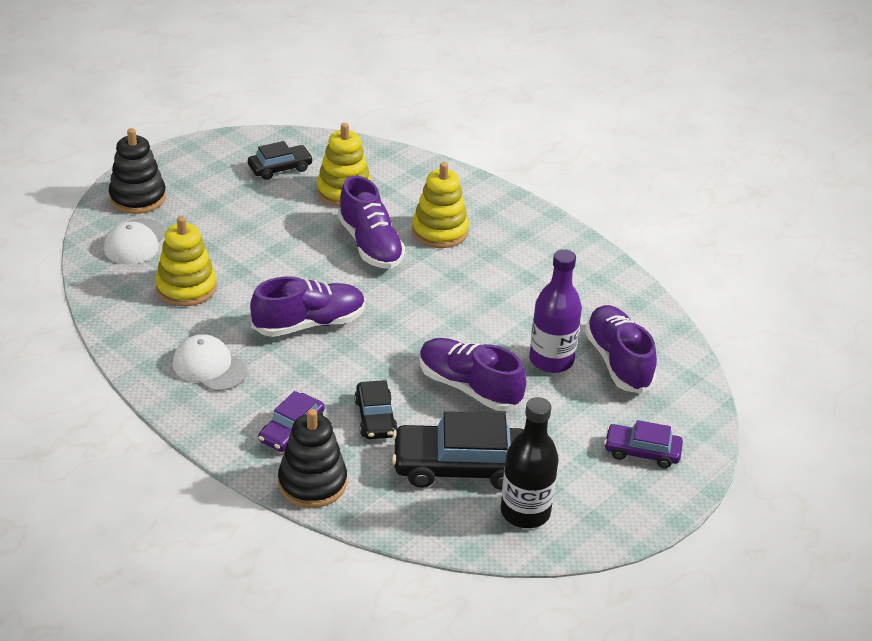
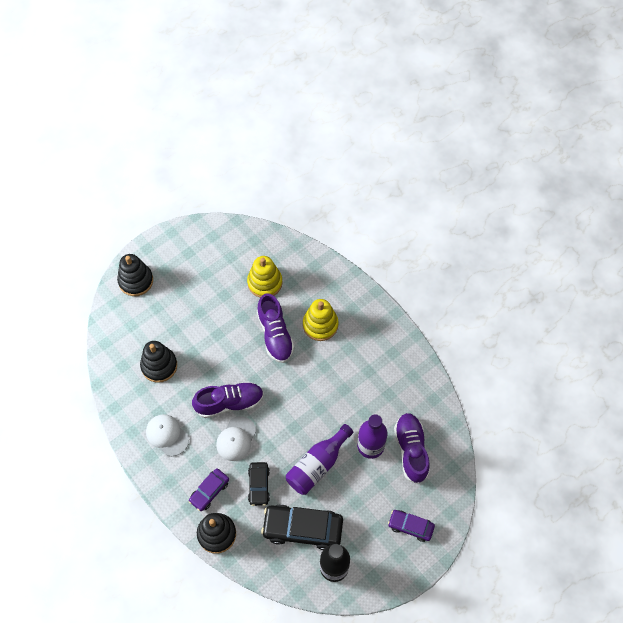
camera: 10 degrees right, 25 degrees up
white cap [104,218,166,264] -> white cap moved to [216,416,256,461]
yellow stacking toy [155,216,217,306] -> black stacking toy [140,341,177,383]
black car [248,141,313,180] -> none
purple shoe [419,338,526,411] -> purple bottle [286,424,353,495]

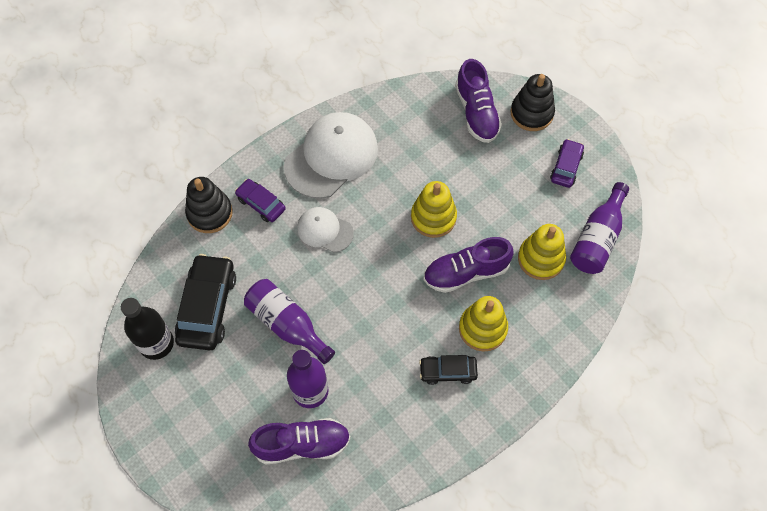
camera: 90 degrees right, 0 degrees up
black stacking toy [140,341,177,383] -> none
white cap [146,414,189,456] -> white cap [284,112,378,199], size x1.83
purple shoe [192,381,264,418] -> purple shoe moved to [455,59,502,143]
black car [248,462,270,506] -> black car moved to [419,355,478,385]
purple car [388,510,435,542] -> purple car moved to [550,139,584,188]
none -> yellow stacking toy [411,181,457,238]
none -> purple bottle [570,182,629,274]

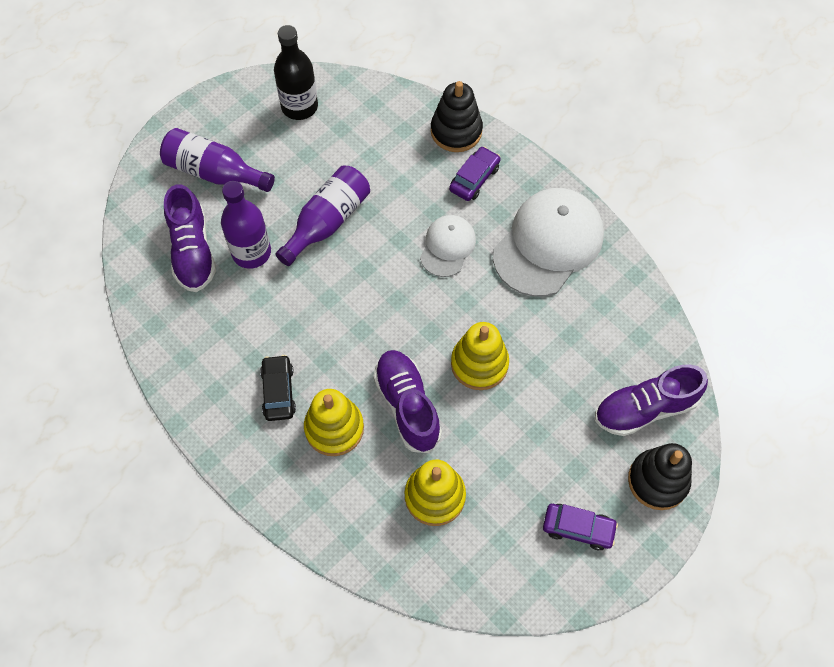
camera: 85 degrees right, 0 degrees up
black car [175,254,236,350] -> none
white cap [284,112,378,199] -> white cap turned 90 degrees counterclockwise [493,188,604,297]
purple bottle [570,182,629,274] -> purple bottle moved to [160,128,275,192]

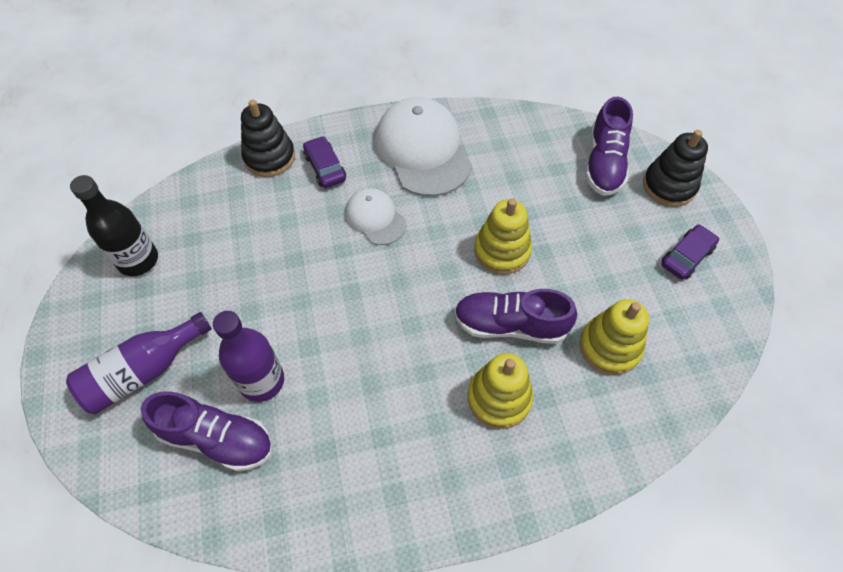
camera: 60 degrees left, 5 degrees down
black car [260,355,296,421] -> none
purple bottle [275,165,370,266] -> none

